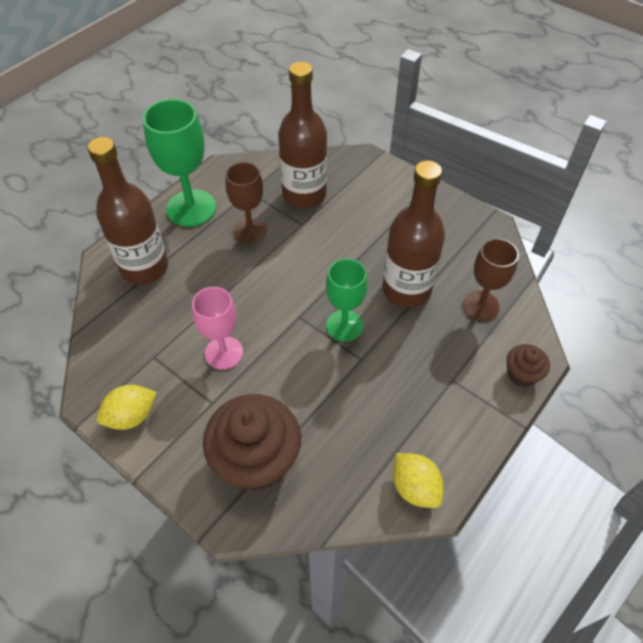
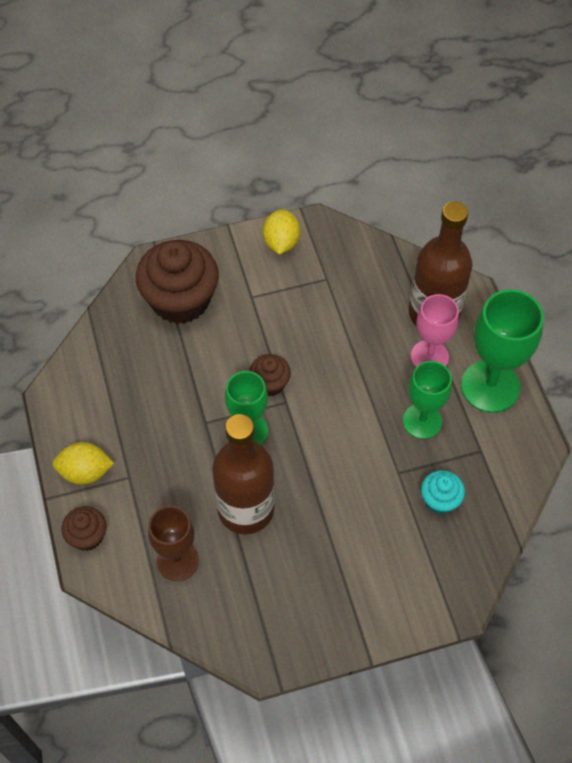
camera: 125 degrees right, 5 degrees up
pink goblet [192,287,243,370] -> pink goblet moved to [411,294,459,367]
brown goblet [225,162,267,243] -> green goblet [403,361,452,439]
brown bottle [278,62,327,208] -> turquoise cupcake [421,470,465,514]
yellow lemon [393,453,444,508] -> yellow lemon moved to [53,442,114,485]
none -> brown cupcake [249,354,291,397]

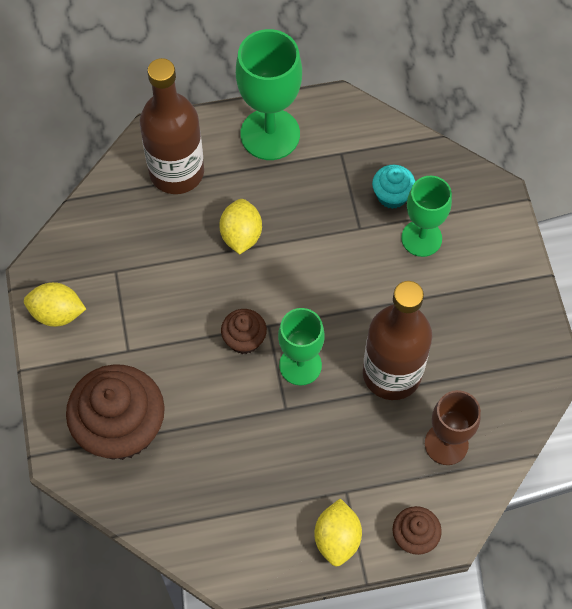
camera: 85 degrees left, 5 degrees up
green goblet [403,361,452,439] -> green goblet moved to [401,176,452,257]
pink goblet [411,294,459,367] -> none
none -> yellow lemon [219,199,262,255]

